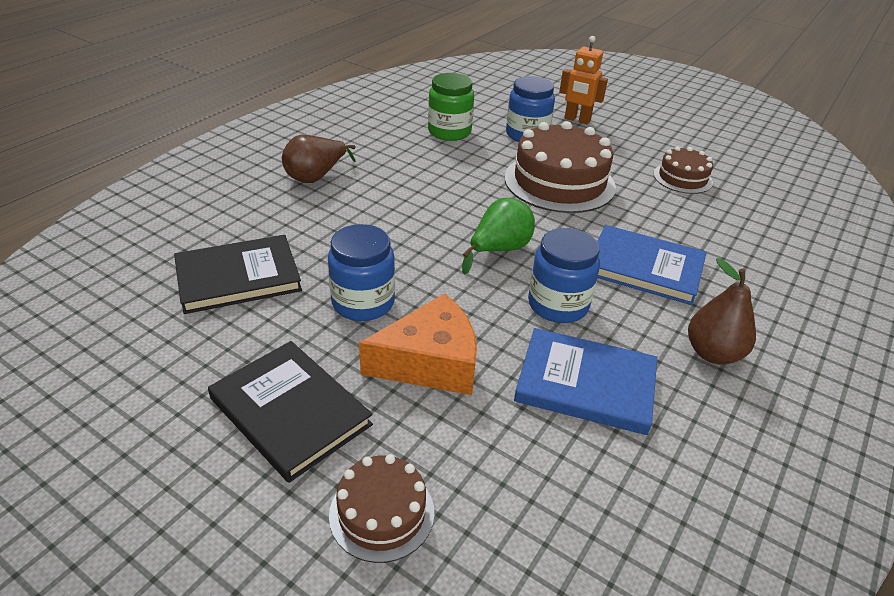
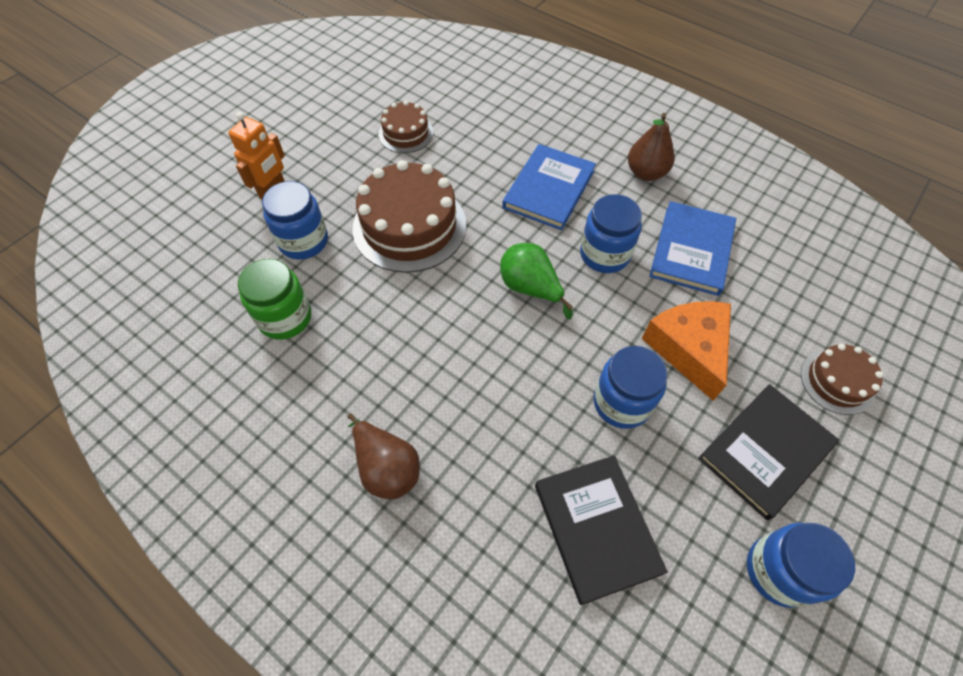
camera: 85 degrees left, 20 degrees up
none -> blue jar [747,523,855,608]

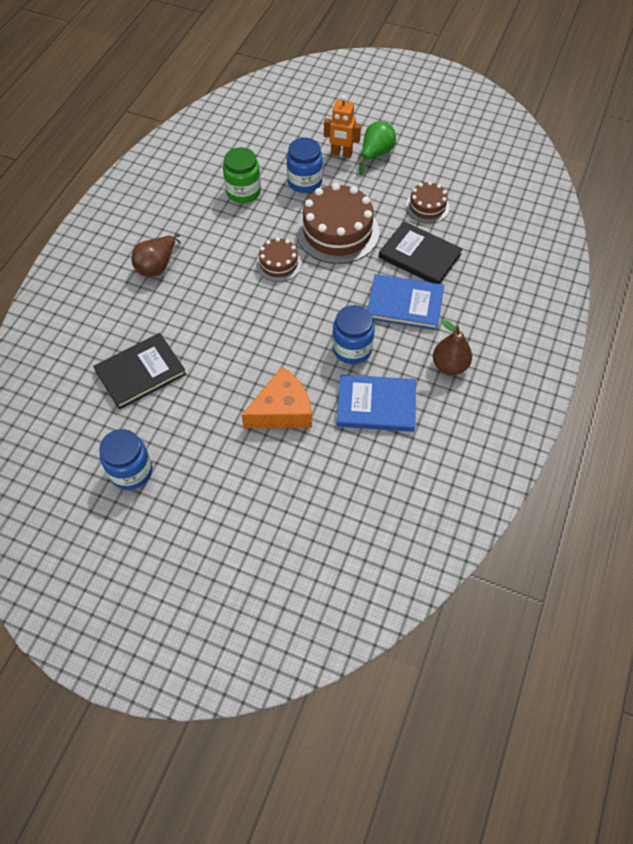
camera: 75 degrees right, 0 degrees up
green pear [500,243,573,320] -> green pear moved to [359,121,396,175]
blue jar [593,346,667,429] -> none
black book [698,384,839,520] -> black book moved to [379,221,463,284]
brown cake [801,344,884,415] -> brown cake moved to [256,238,302,282]

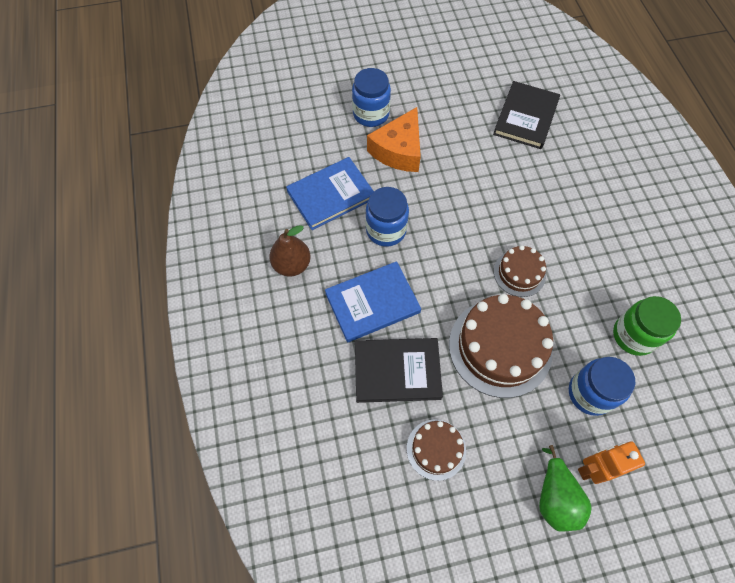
camera: 145 degrees right, 5 degrees up
blue jar [99,429,153,490] -> blue jar moved to [352,68,391,127]
brown pear [132,233,181,277] -> none

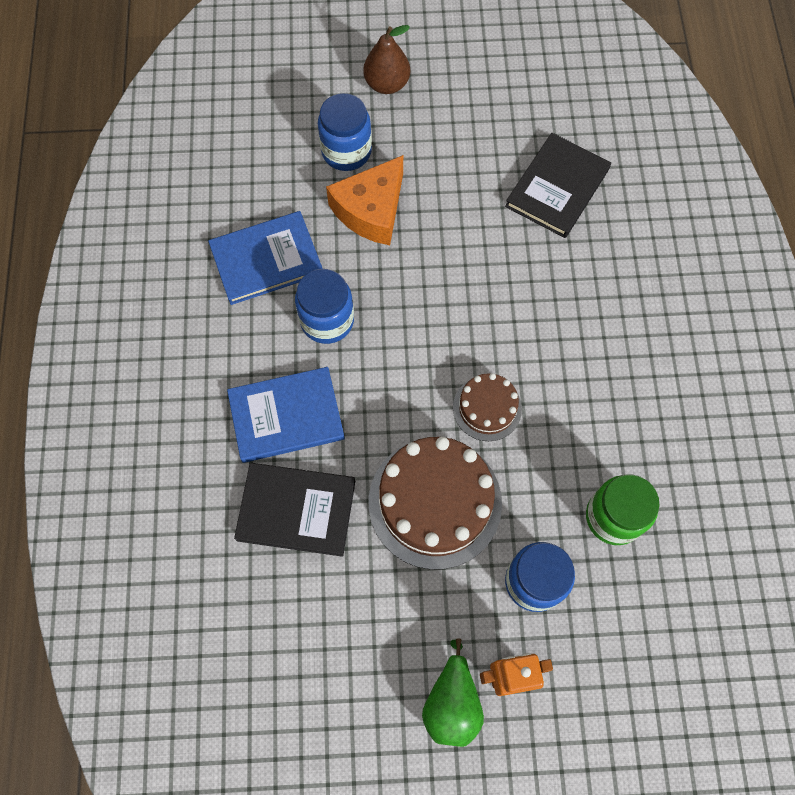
camera: 10 degrees right, 5 degrees up
brown pear [269,225,311,277] -> brown pear moved to [363,25,410,94]
brown cake [407,420,466,481] -> none

